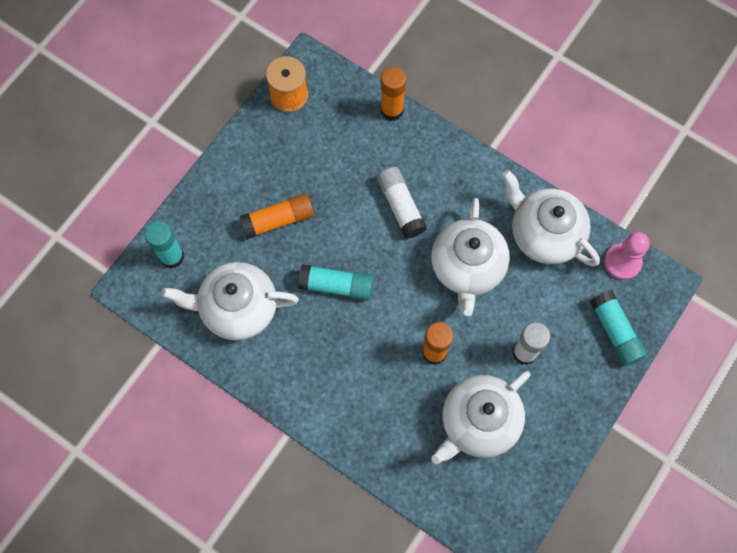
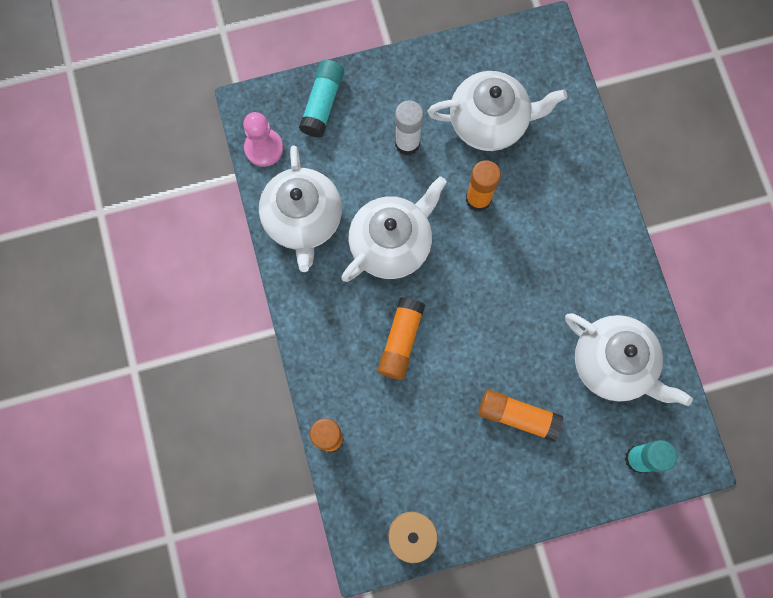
camera: 140 degrees left, 5 degrees up
turquoise glue stick [298,264,373,300] -> none
white glue stick [377,167,427,239] -> orange glue stick [378,297,425,380]

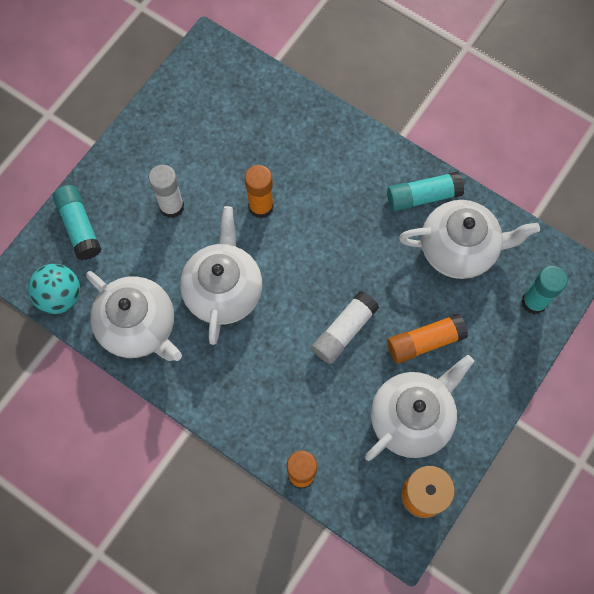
camera: 40 degrees left, 5 degrees down
pink pawn [243,112,283,167] -> turquoise ball [28,264,80,314]
orange glue stick [378,297,425,380] -> none
white teapot [428,71,567,151] -> white teapot moved to [365,355,474,461]
none -> white glue stick [312,291,379,364]
none -> turquoise glue stick [387,171,464,212]

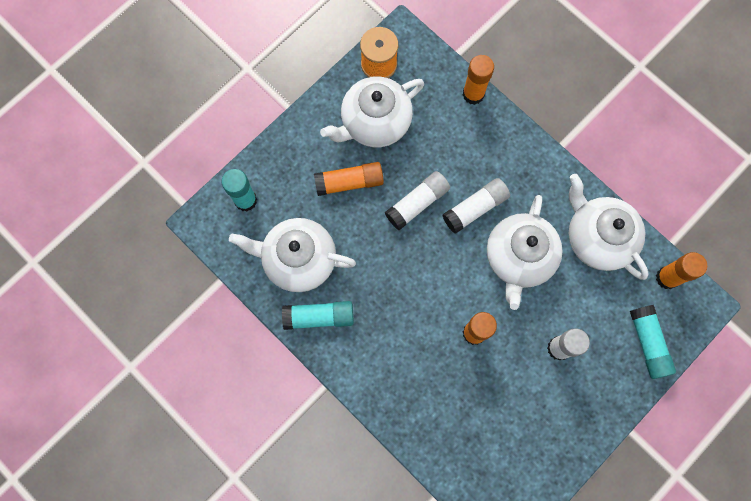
camera: 170 degrees left, 5 degrees up
turquoise ball [28,264,80,314] -> orange glue stick [656,252,707,289]
none -> white glue stick [443,178,510,233]

